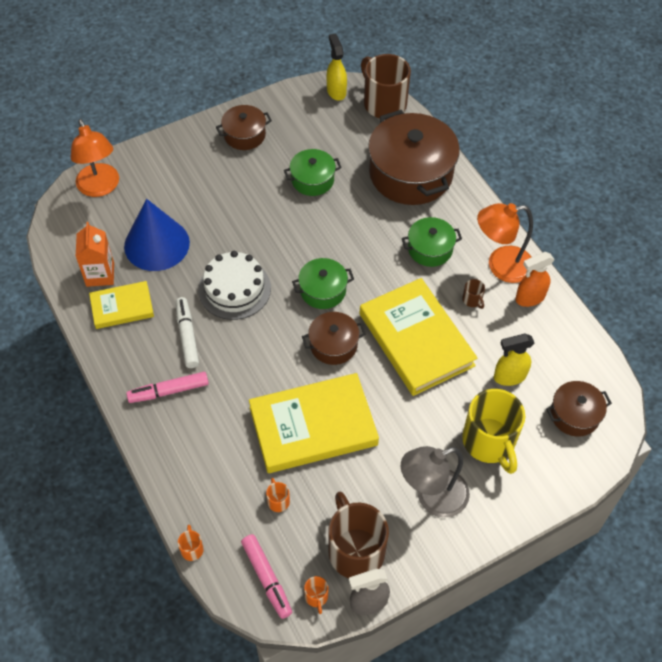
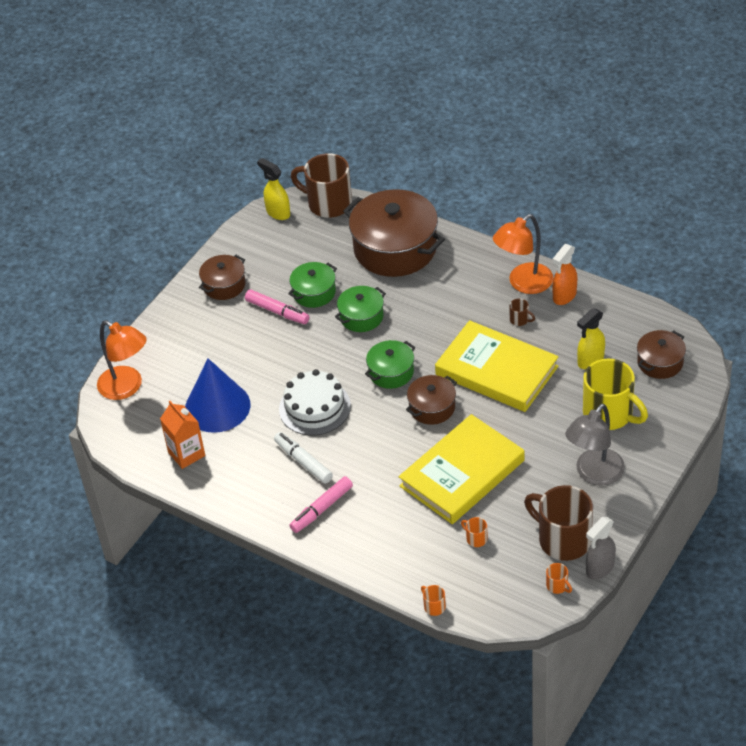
camera: 25 degrees left, 10 degrees down
yellow book [89,281,154,329] -> none
pink marker [241,534,292,619] -> pink marker moved to [245,289,309,324]
green pot [402,217,462,267] -> green pot moved to [335,286,386,332]

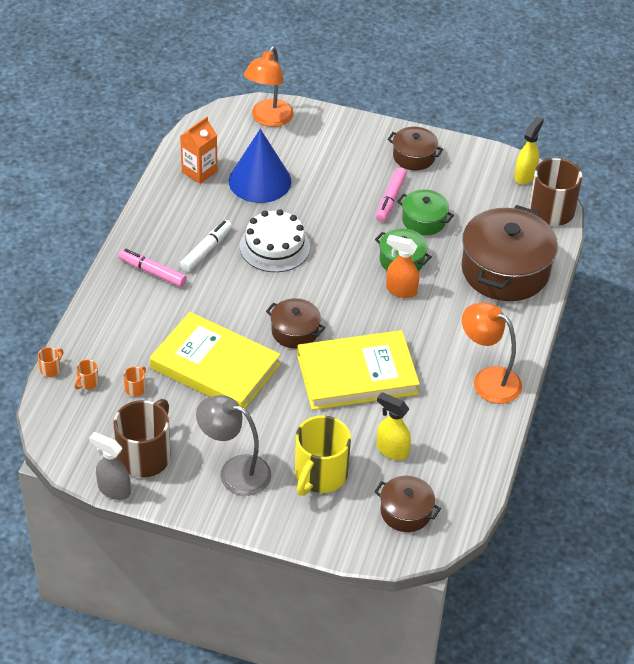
camera: 70 degrees right, 0 degrees up
green pot [365,340,415,389] -> none
yellow book [435,320,559,412] -> yellow book turned 60 degrees clockwise [297,330,420,410]
brown mug [509,298,535,326] -> none
orange mug [546,563,572,594] -> orange mug moved to [74,359,99,389]
orange spray bottle [553,244,577,305] -> orange spray bottle moved to [386,235,419,298]

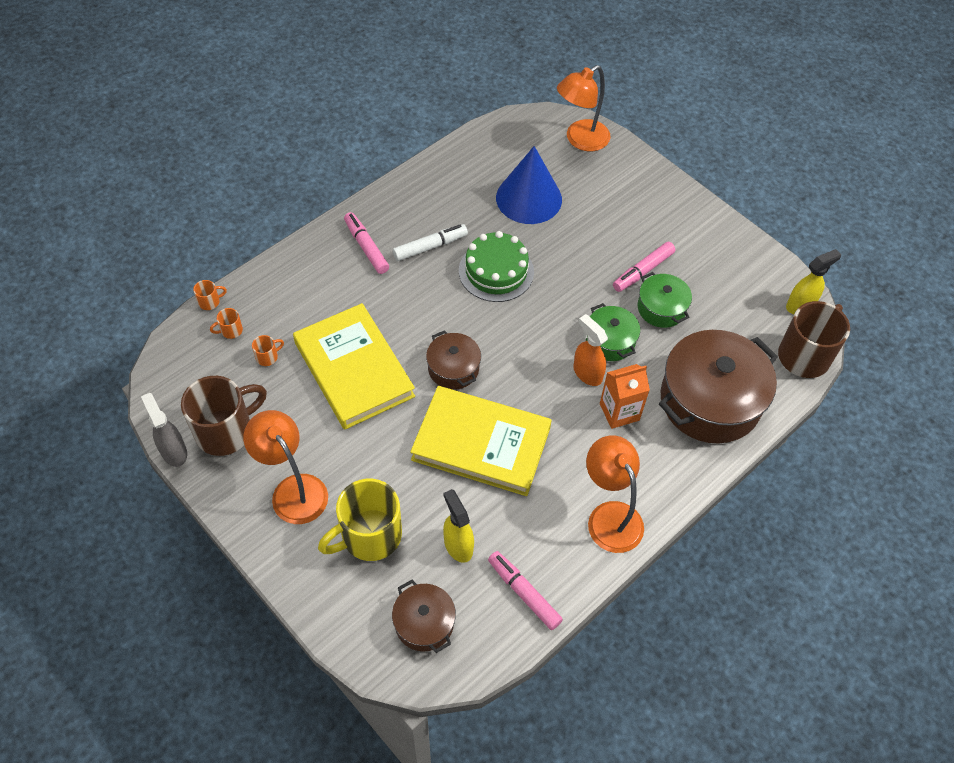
camera: 30 degrees right, 10 degrees up
orange carton [180,117,218,184] -> orange carton moved to [600,364,650,429]
grey lamp [196,395,271,496] -> orange lamp [244,410,328,524]
white cake [240,209,310,272] -> green cake [459,231,534,302]
brown pot [387,127,443,170] -> none
none -> pink marker [488,551,563,630]

